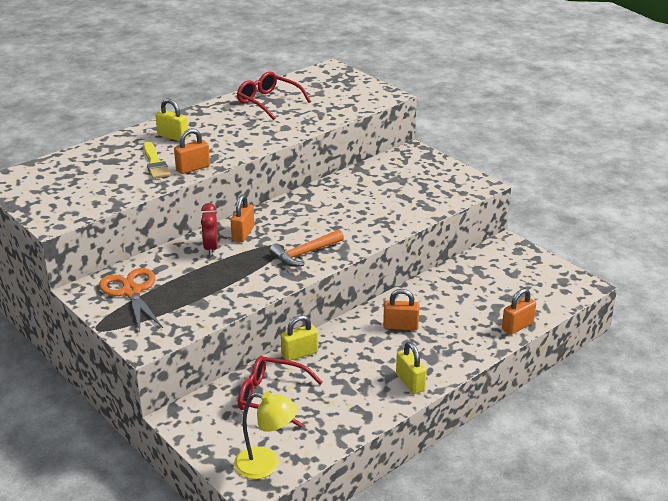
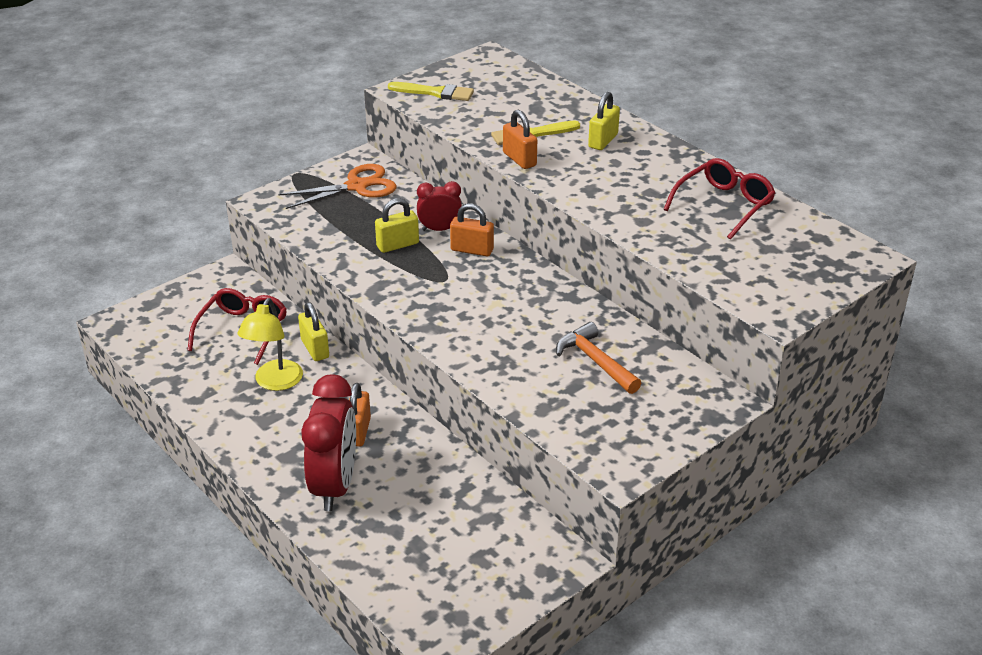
camera: 90 degrees right, 5 degrees up
yellow lamp [234,392,298,479] -> yellow lamp moved to [237,298,303,391]
orange hammer [269,230,344,267] -> orange hammer moved to [556,322,641,394]
yellow padlock [396,342,427,394] -> yellow padlock moved to [375,198,419,253]
orange padlock [502,288,536,335] -> none
none -> red clock [301,374,356,511]
none -> yellow brush [388,82,474,101]

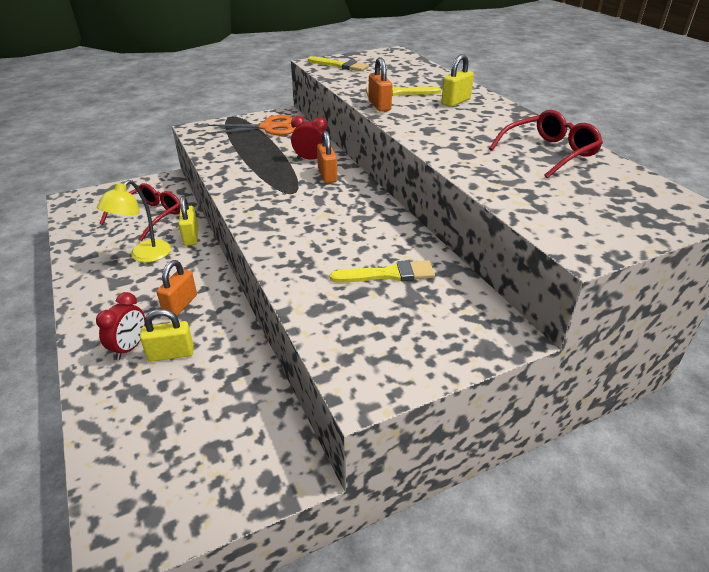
camera: 15 degrees right, 0 degrees up
red clock [301,374,356,511] -> red clock [96,292,145,360], size x0.54
yellow padlock [375,198,419,253] -> yellow padlock moved to [140,309,194,362]
orange padlock [450,203,494,256] -> orange padlock turned 45 degrees clockwise [317,131,337,183]
orange hammer [556,322,641,394] -> yellow brush [330,260,435,282]

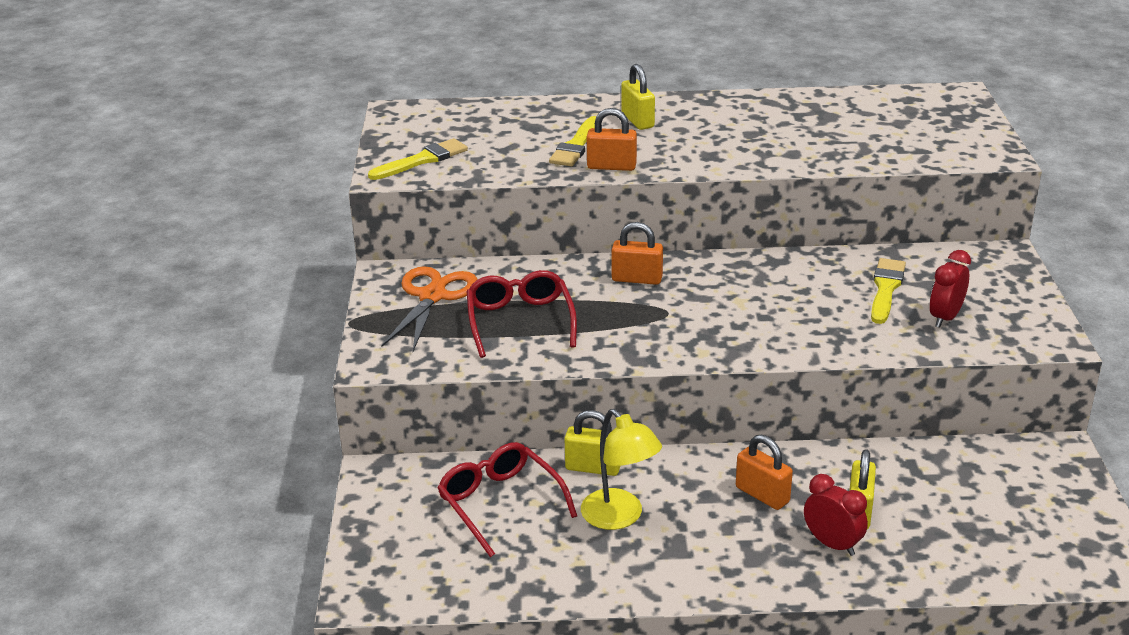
camera: 65 degrees left, 5 degrees down
red clock [291,116,327,160] -> red clock moved to [930,250,971,328]
red glasses [489,110,603,178] -> red glasses moved to [467,270,577,358]

